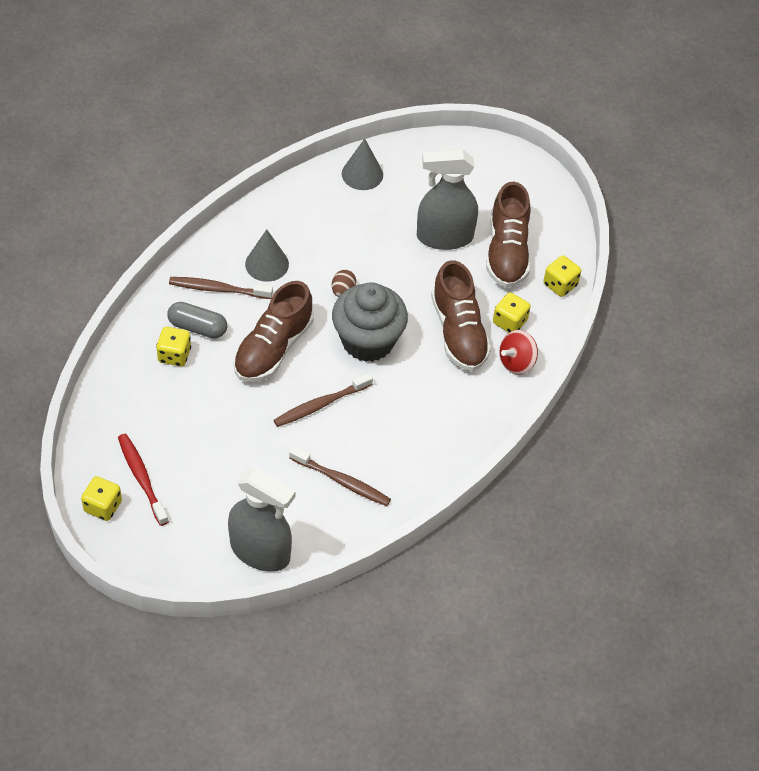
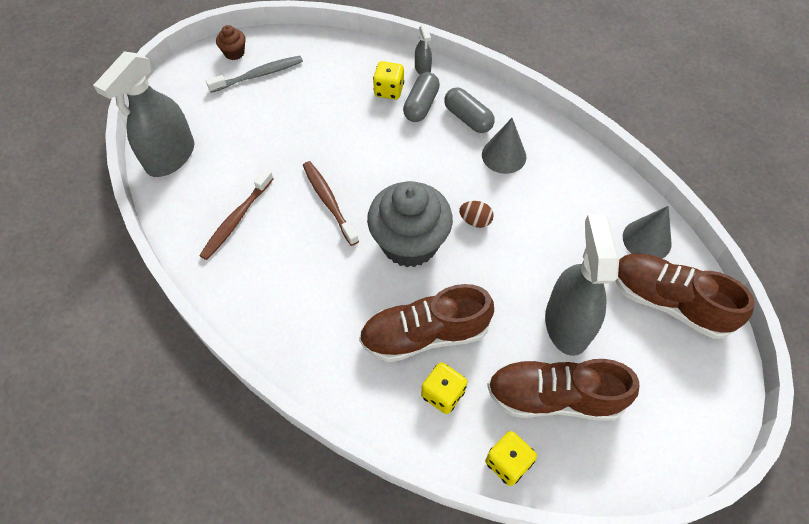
camera: 95 degrees right, 5 degrees up
yellow dice [81,476,122,521] -> brown cupcake [216,25,246,60]
red toothbrush [118,433,169,526] -> grey toothbrush [206,56,303,93]
brown toothbrush [169,277,273,299] -> grey capsule [444,87,495,133]
brown shoe [233,281,314,382] -> brown shoe moved to [616,253,755,339]
red spinning top [499,330,538,375] -> none
none -> grey spray bottle [415,24,432,75]

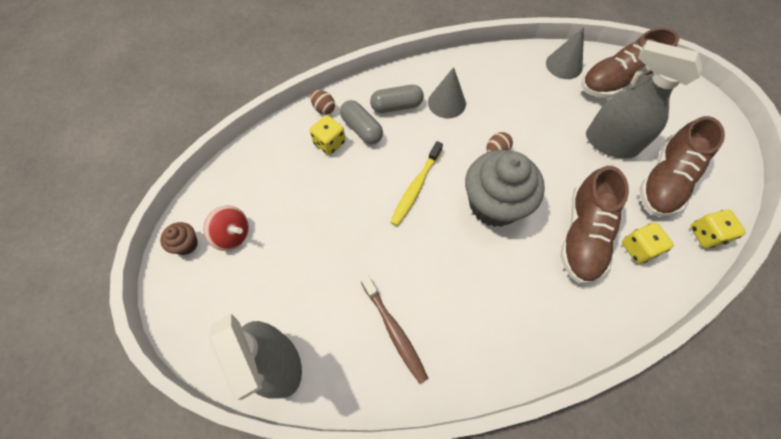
camera: 60 degrees left, 5 degrees up
grey toothbrush [206,56,303,93] -> red spinning top [204,205,249,251]
brown toothbrush [303,161,359,246] -> none
grey spray bottle [415,24,432,75] -> brown egg [310,90,335,115]
none -> yellow toothbrush [390,141,443,226]

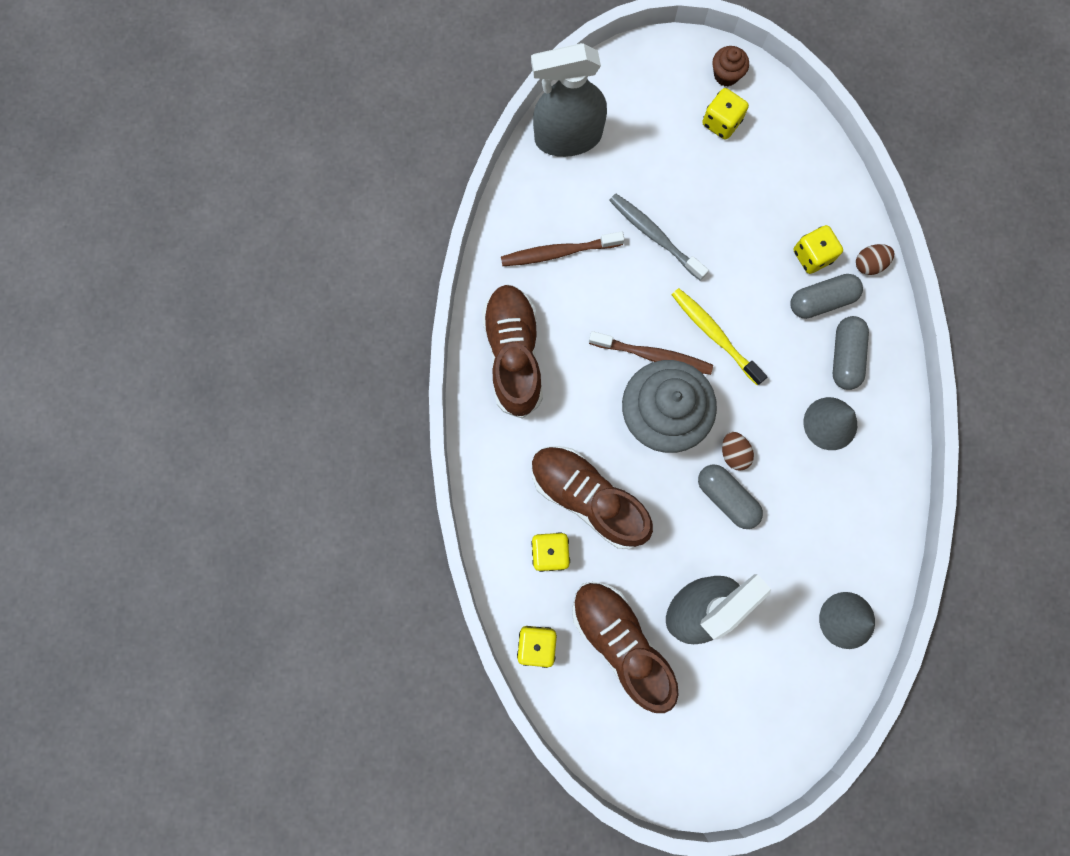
camera: 110 degrees right, 15 degrees up
red spinning top [204,205,249,251] -> yellow dice [702,88,749,140]
brown shoe [581,28,679,98] -> brown shoe moved to [482,284,543,419]
none -> brown toothbrush [589,331,713,375]
none -> grey toothbrush [609,193,709,280]
none -> grey capsule [698,465,763,529]

